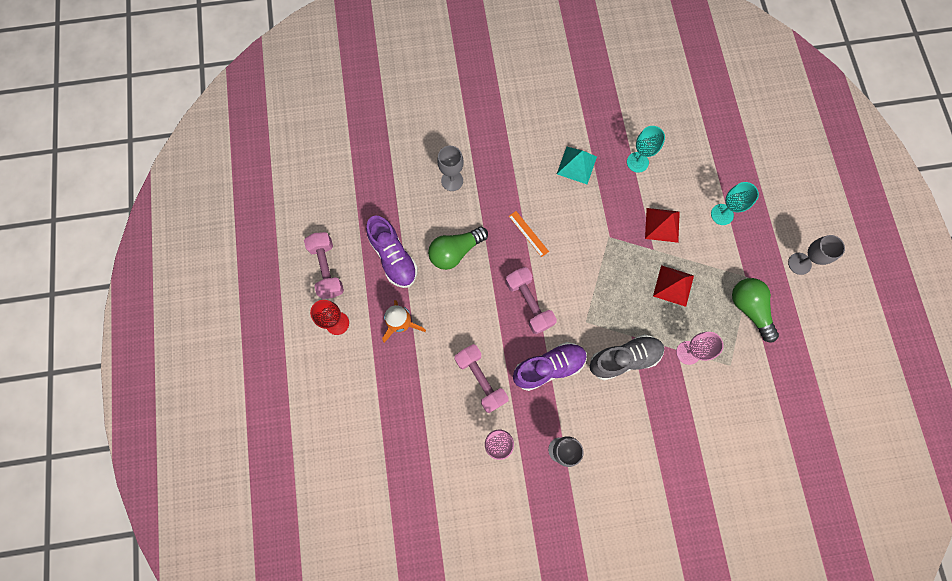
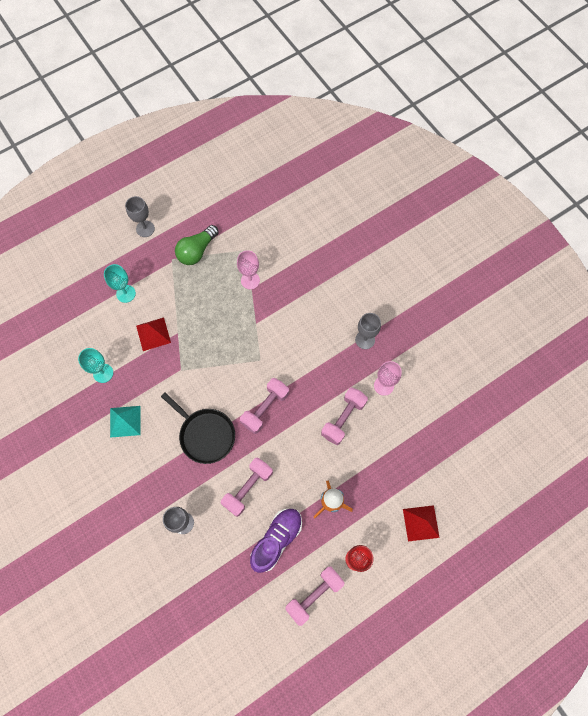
camera: 115 degrees left, 5 degrees down
green light bulb [428,227,488,270] -> pink dumbbell [221,457,273,517]
orange ruler [509,211,549,257] -> black pan [161,393,235,464]
purple shoe [513,342,587,391] -> none
grey shoe [590,334,664,381] -> none
red pyramid [653,265,694,307] -> red pyramid moved to [403,505,440,541]

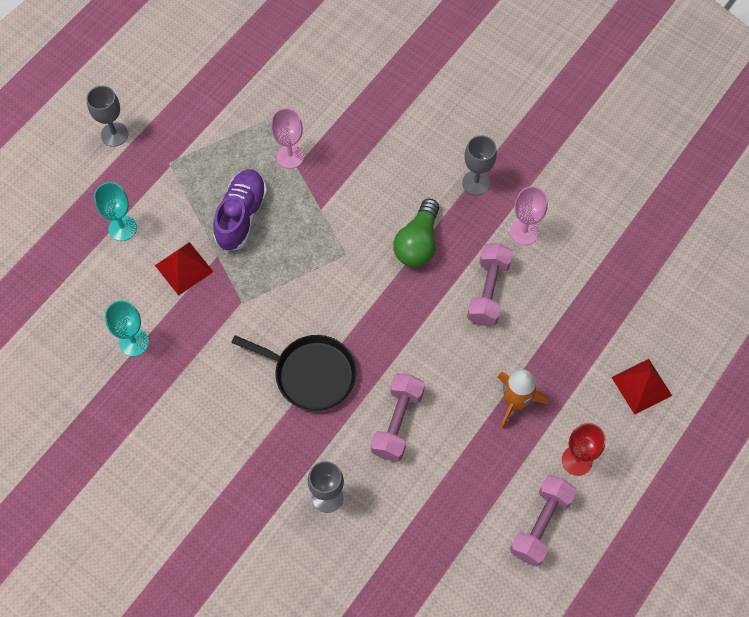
camera: 20 degrees left, 5 degrees down
turquoise pyramid [110,406,141,438] -> none
green light bulb [175,225,219,265] -> green light bulb moved to [393,199,439,267]
pink dumbbell [240,378,289,434] -> none
purple shoe [250,509,302,573] -> purple shoe moved to [213,169,267,252]

